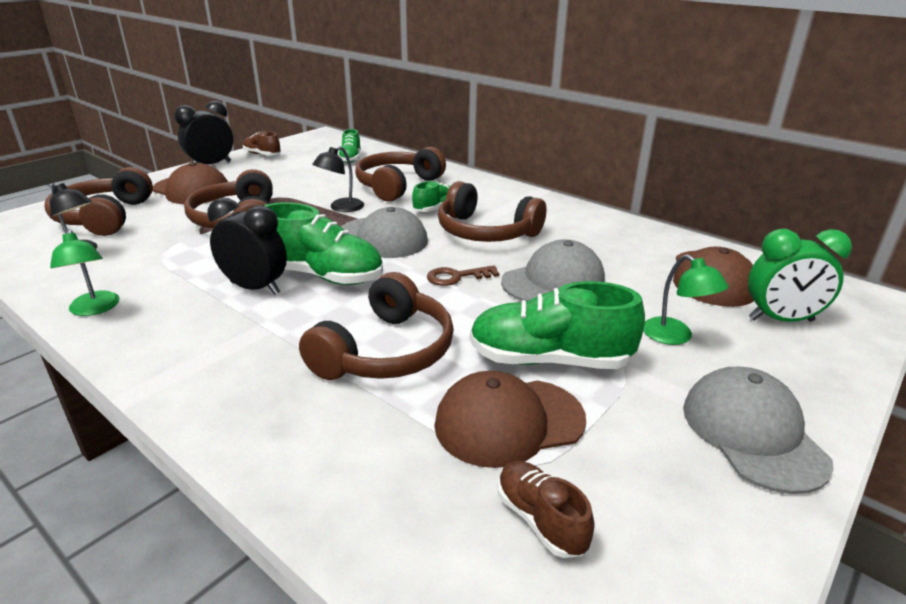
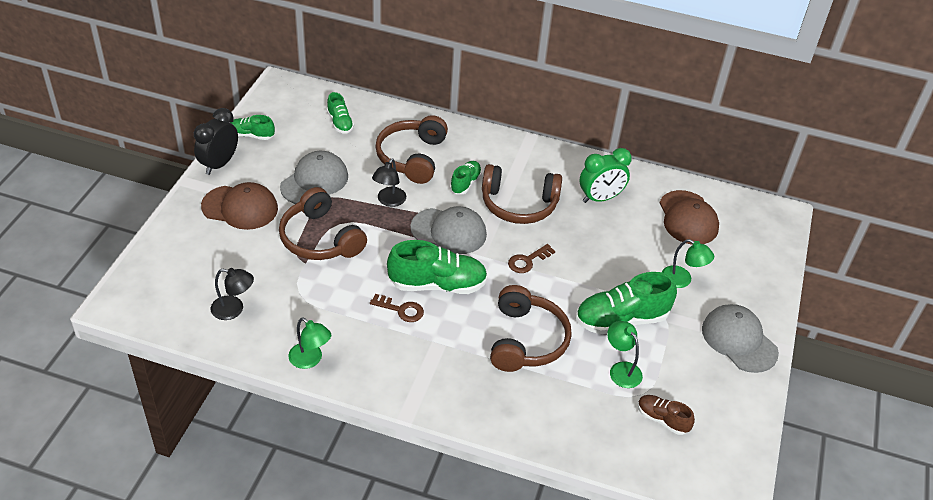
camera: 25 degrees left, 15 degrees up
brown headphones [44,167,153,236] -> none
black clock [207,198,287,295] -> brown key [370,294,424,322]
brown shoe [243,131,281,155] -> green shoe [230,115,275,140]
brown cap [434,371,586,468] -> green lamp [607,321,643,388]
grey cap [501,240,605,302] -> grey cap moved to [280,151,348,204]
green clock [748,229,852,322] -> green clock moved to [580,148,632,203]

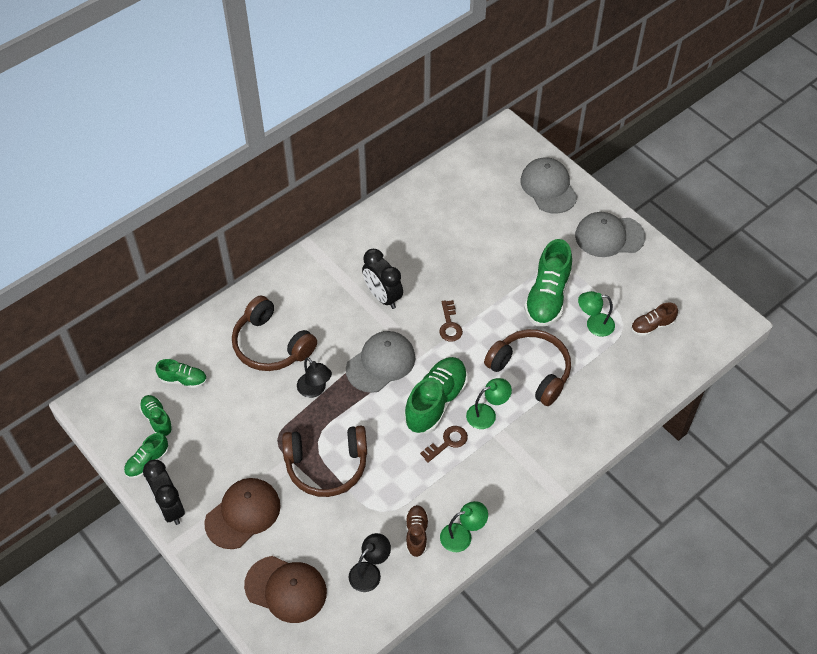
camera: 55 degrees left, 10 degrees up
grey cap [280,151,348,204] -> grey cap moved to [520,157,578,214]
green shoe [450,161,482,194] -> green shoe moved to [139,395,173,436]
brown headphones [482,164,562,224] -> black clock [362,249,403,309]
green clock [580,148,632,203] -> none
brown cap [659,190,719,245] -> brown cap moved to [244,556,327,623]
green lamp [662,239,714,288] -> green lamp moved to [466,378,512,429]
none -> brown shoe [405,505,429,557]

